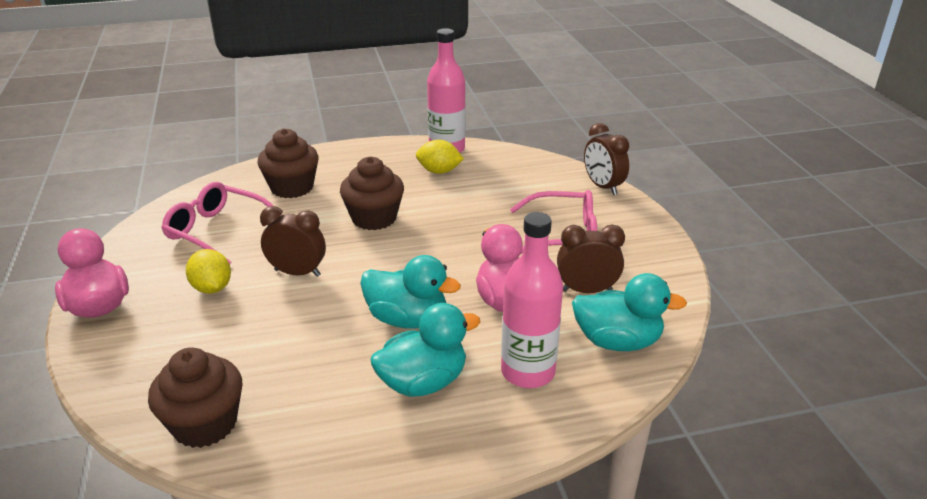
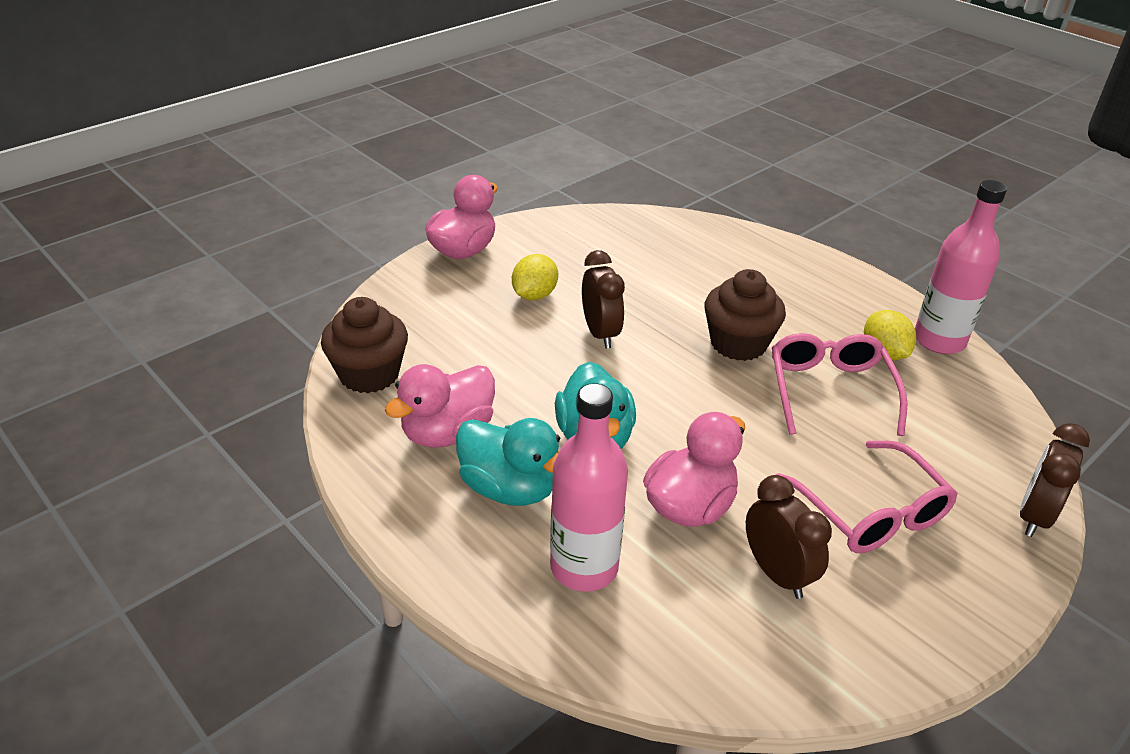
camera: 60 degrees right, 5 degrees up
pink glasses [161,182,281,264] -> pink glasses moved to [772,333,907,436]
brown cupcake [257,128,319,198] -> none
turquoise duck [572,273,687,351] -> none
none -> pink duck [385,364,495,448]

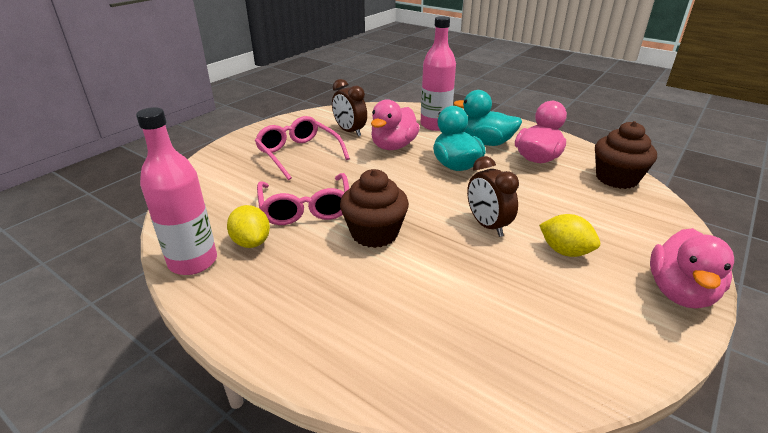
camera: 170 degrees right, 5 degrees down
yellow lemon [512,254,558,300] -> yellow lemon turned 75 degrees counterclockwise [539,214,600,257]
brown clock [1020,423,1090,537] -> none

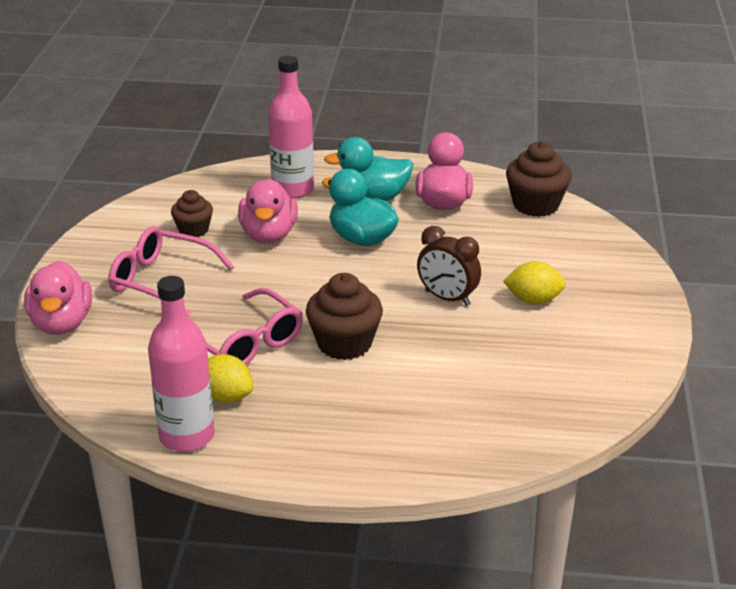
camera: 30 degrees left, 0 degrees up
brown clock [332,79,367,137] -> brown cupcake [171,190,213,237]
pink duck [650,228,734,309] -> pink duck moved to [24,261,92,335]

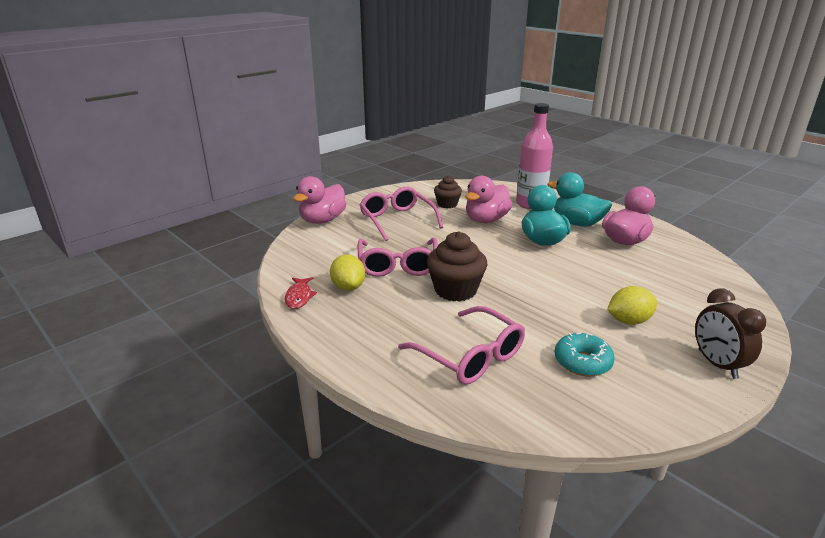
camera: 40 degrees right, 5 degrees down
pink bottle [148,276,215,452] -> red fish [285,277,317,309]
brown clock [417,226,481,306] -> brown clock moved to [695,288,766,379]
yellow lemon [503,261,566,304] -> yellow lemon turned 60 degrees counterclockwise [607,286,657,325]
brown cupcake [506,142,572,217] -> none
none -> pink glasses [398,306,525,385]
none -> turquoise donut [555,332,615,376]

